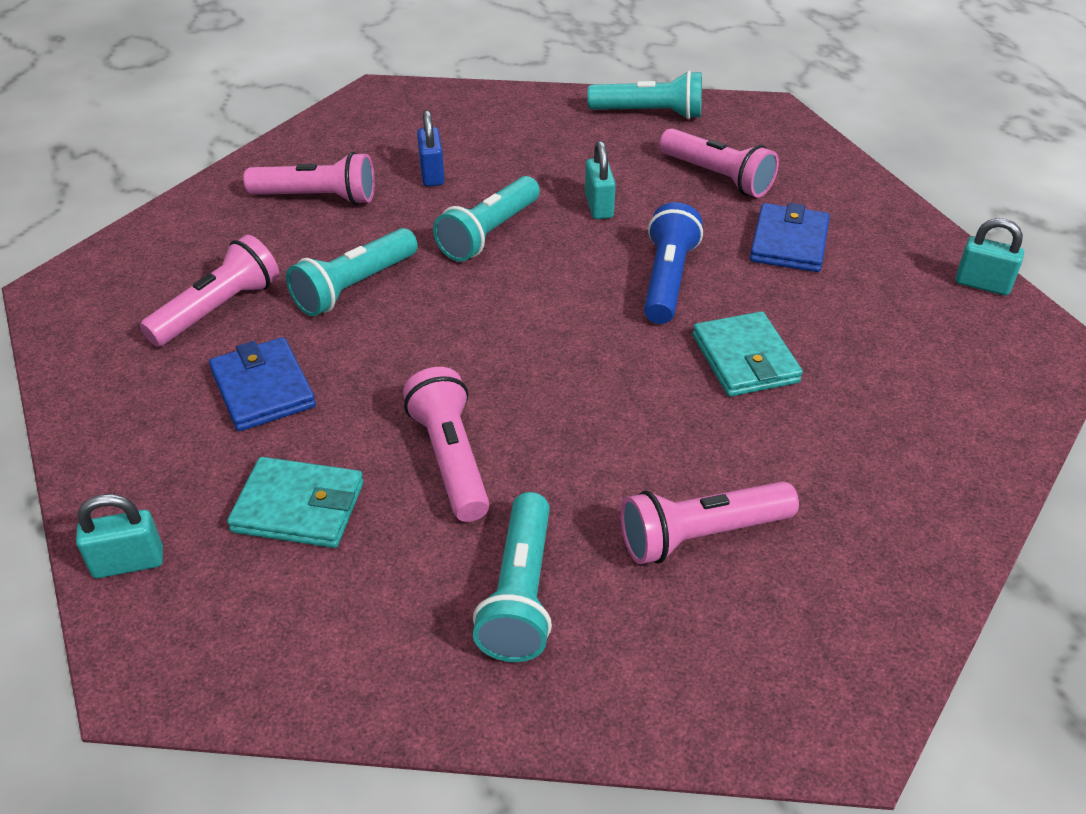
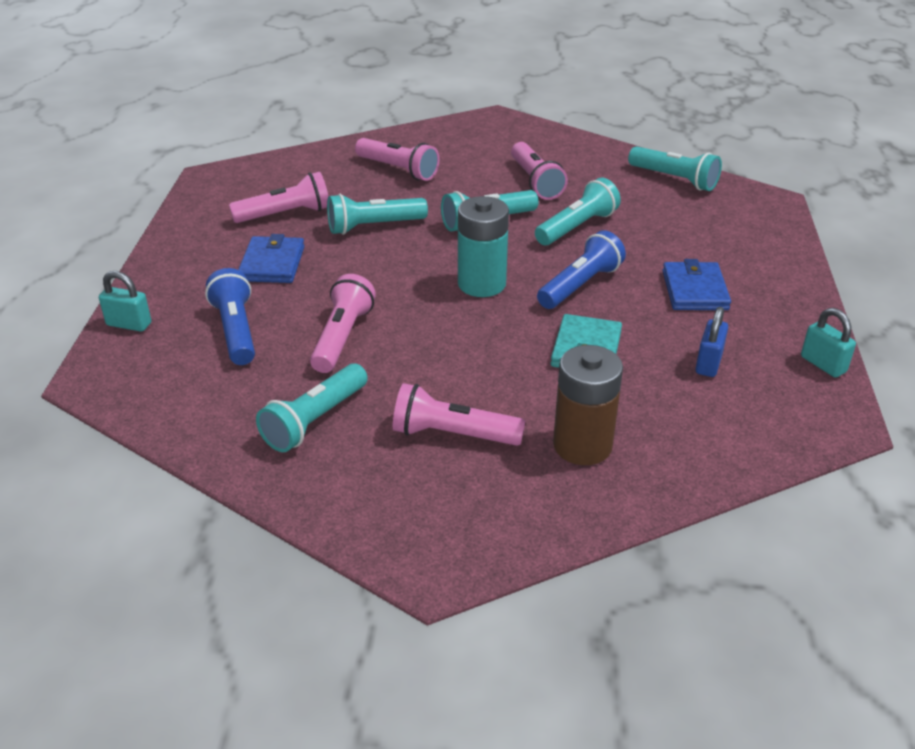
camera: 30 degrees right, 5 degrees down
turquoise wallet [227,457,364,548] -> blue flashlight [205,268,255,365]
blue padlock [417,110,444,186] -> blue padlock moved to [696,307,728,377]
turquoise padlock [585,141,616,219] -> turquoise flashlight [535,178,621,245]
pink flashlight [659,128,779,197] -> pink flashlight moved to [511,142,568,200]
blue wallet [750,203,830,272] -> blue wallet turned 45 degrees counterclockwise [662,259,731,310]
none -> turquoise battery [458,196,509,297]
none -> brown battery [553,345,623,465]

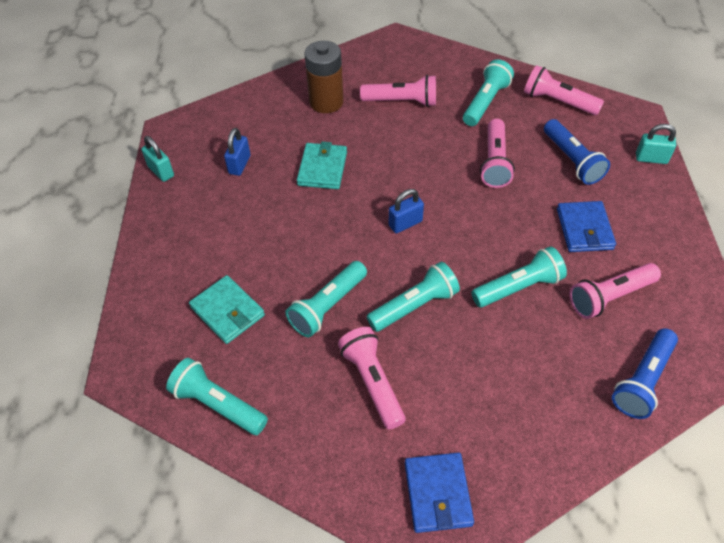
camera: 175 degrees right, 15 degrees up
pink flashlight [355,138,439,181] -> pink flashlight moved to [524,65,604,115]
turquoise battery [458,196,509,297] -> blue padlock [389,189,424,233]
blue flashlight [537,230,626,309] -> blue flashlight moved to [612,328,678,419]
blue wallet [662,259,731,310] -> blue wallet moved to [405,453,474,533]
none -> turquoise wallet [189,275,265,344]

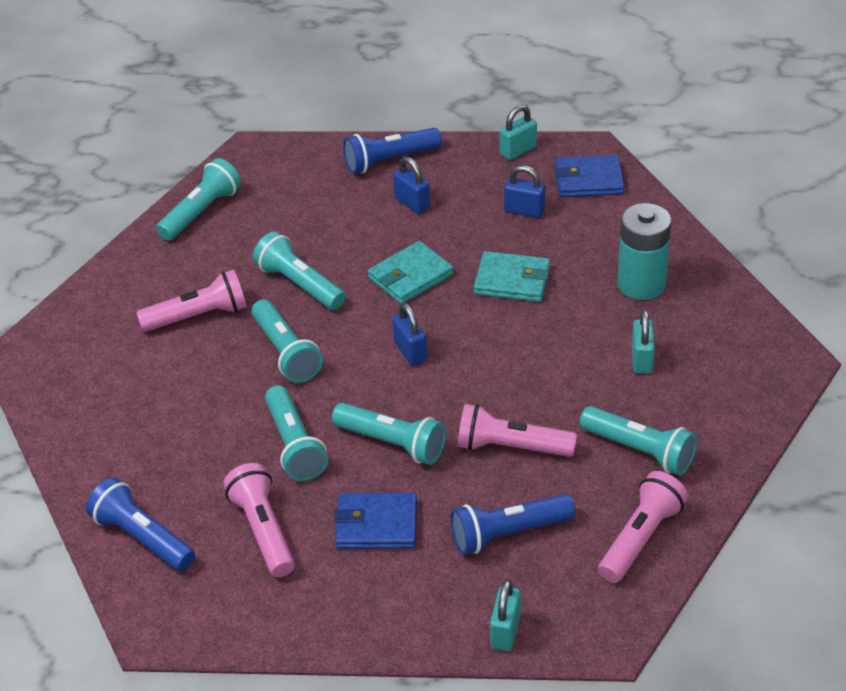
camera: 95 degrees right, 10 degrees down
turquoise wallet [189,275,265,344] -> turquoise wallet moved to [368,241,453,304]
brown battery [304,41,344,113] -> turquoise battery [617,203,671,300]
pink flashlight [360,75,436,107] -> turquoise padlock [632,310,655,374]
blue wallet [405,453,474,533] -> blue wallet moved to [555,155,624,197]
none -> turquoise flashlight [332,403,446,465]
none -> blue flashlight [343,128,442,174]
none -> blue padlock [393,157,430,214]

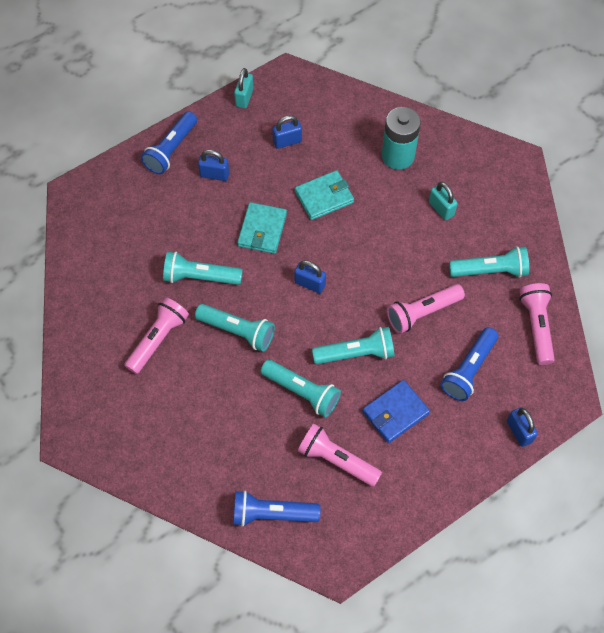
camera: 40 degrees left, 20 degrees up
turquoise flashlight [156,158,241,241] -> none
turquoise padlock [490,579,521,651] -> blue padlock [507,407,538,447]
blue wallet [555,155,624,197] -> none

